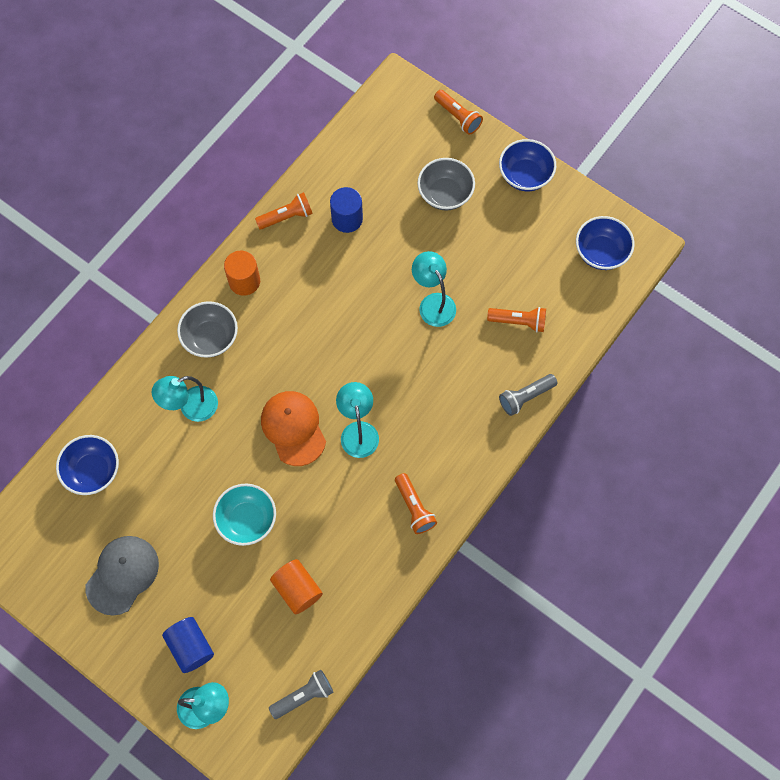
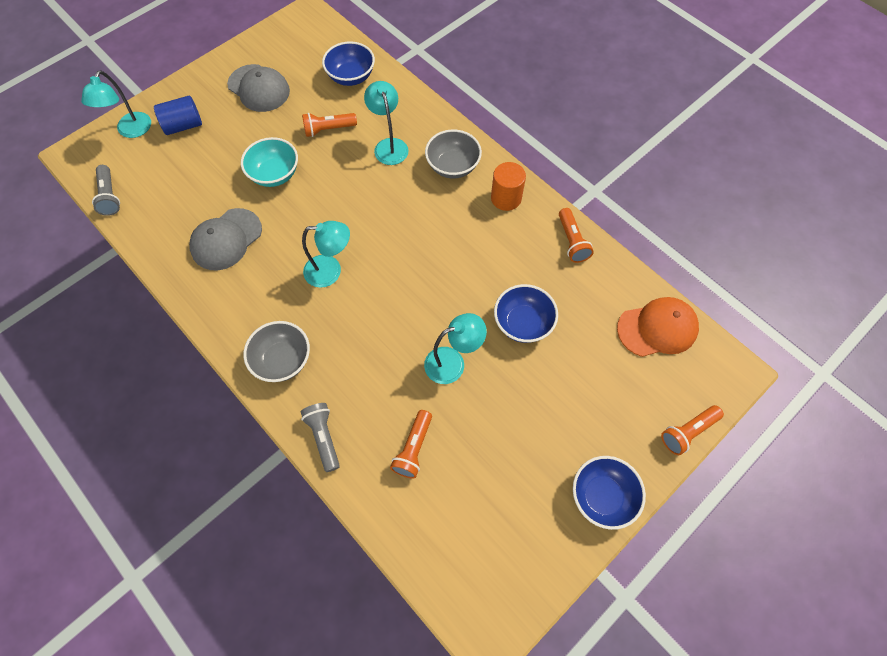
camera: 100 degrees right, 5 degrees down
orange cap [261,391,326,466] -> orange cap moved to [617,297,699,357]
orange cylinder [270,559,323,614] -> none
blue cylinder [330,187,363,233] -> none
orange flashlight [395,473,437,534] -> orange flashlight moved to [302,113,357,137]
grey bowl [417,158,475,211] -> grey bowl moved to [243,321,310,382]
blue bowl [576,216,635,270] -> blue bowl moved to [494,284,558,343]
none -> grey cap [189,208,262,271]

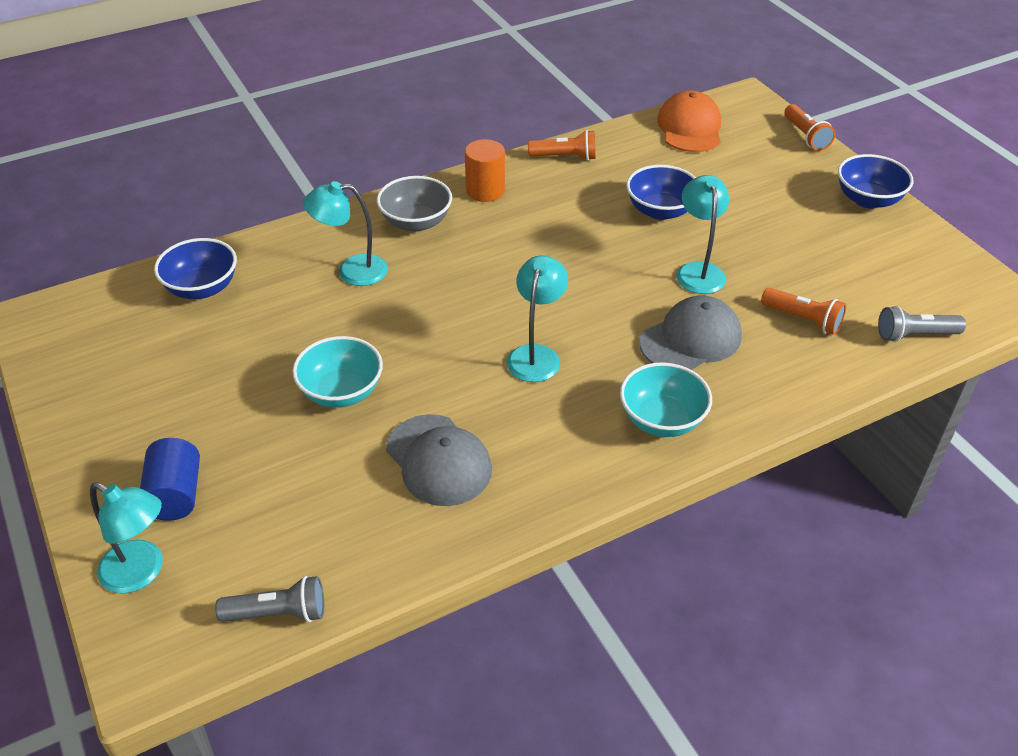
camera: 75 degrees left, 20 degrees down
grey cap [227,64,290,112] -> grey cap moved to [640,296,742,370]
grey bowl [243,321,310,382] -> turquoise bowl [620,362,712,437]
grey flashlight [301,403,340,472] -> grey flashlight moved to [878,306,966,342]
orange flashlight [302,113,357,137] -> none

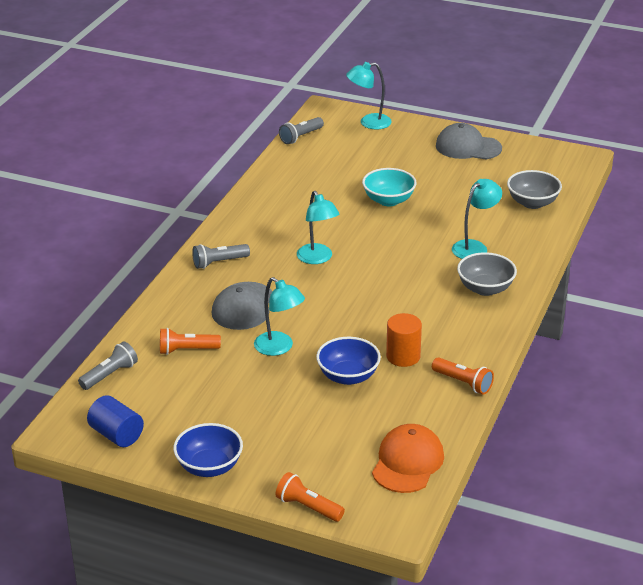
camera: 140 degrees right, 10 degrees down
blue cylinder [140,438,200,521] -> blue cylinder moved to [87,395,144,447]
blue bowl [154,238,237,299] -> grey bowl [507,170,562,209]
grey cap [386,414,492,506] -> grey cap moved to [436,123,502,159]
orange cylinder [465,139,505,202] -> orange cylinder moved to [386,313,422,367]
orange flashlight [528,130,596,161] -> orange flashlight turned 105 degrees counterclockwise [432,357,494,394]
turquoise bowl [620,362,712,437] -> grey flashlight [192,244,250,269]
orange cap [657,90,721,152] -> orange cap turned 120 degrees counterclockwise [372,424,444,493]

